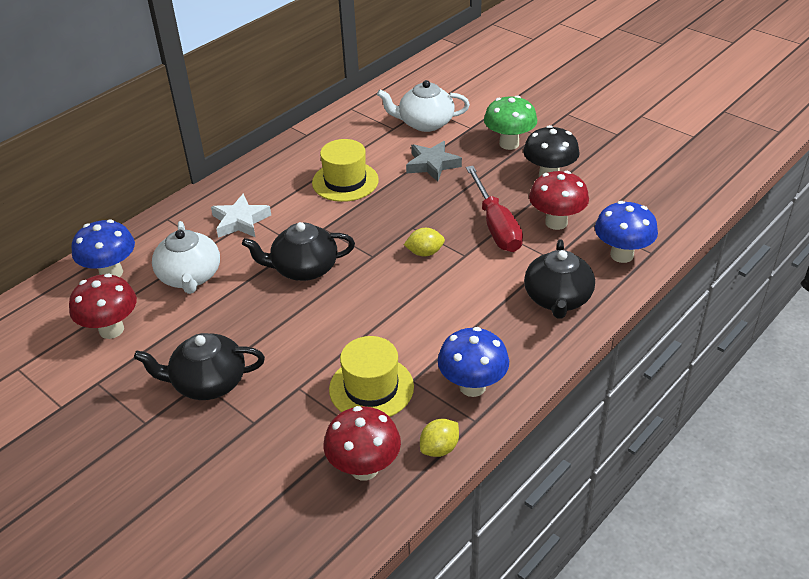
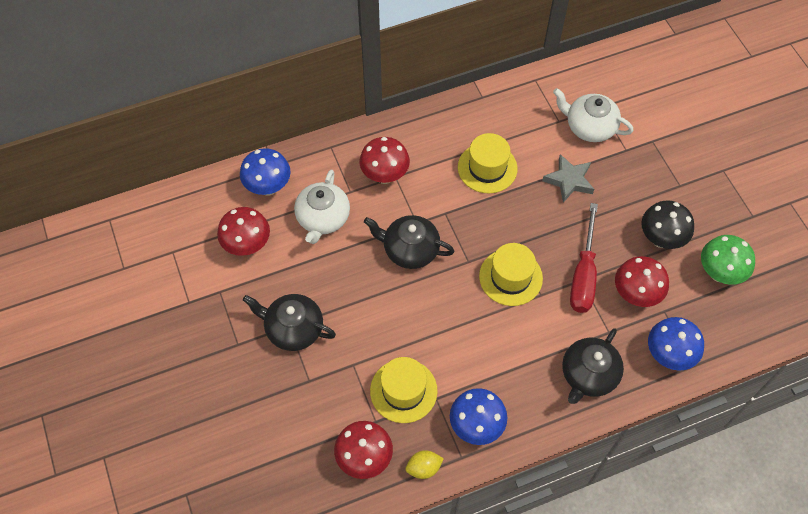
camera: 25 degrees right, 20 degrees up
white star [211,193,271,238] -> red mushroom [359,137,410,184]
yellow lemon [404,228,445,256] -> yellow hat [479,243,543,306]
green mushroom [484,95,537,150] -> green mushroom moved to [701,235,755,285]

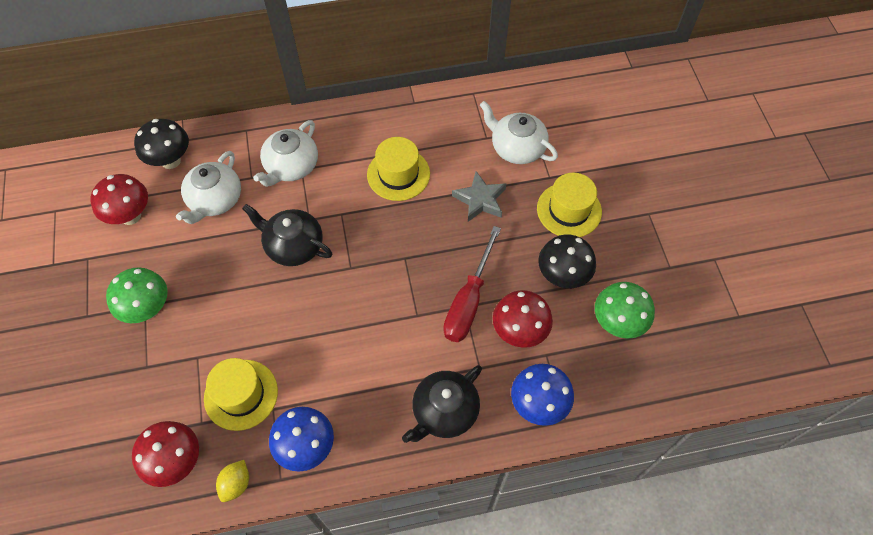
camera: 10 degrees right, 0 degrees up
blue mushroom [240,148,291,195] -> black mushroom [134,119,189,169]
black teapot [243,294,336,351] -> green mushroom [106,267,168,323]
red mushroom [359,137,410,184] -> white teapot [253,120,318,187]
yellow lemon [406,450,444,479] -> yellow lemon turned 60 degrees counterclockwise [216,460,249,502]
yellow hat [479,243,543,306] -> yellow hat moved to [537,173,602,237]

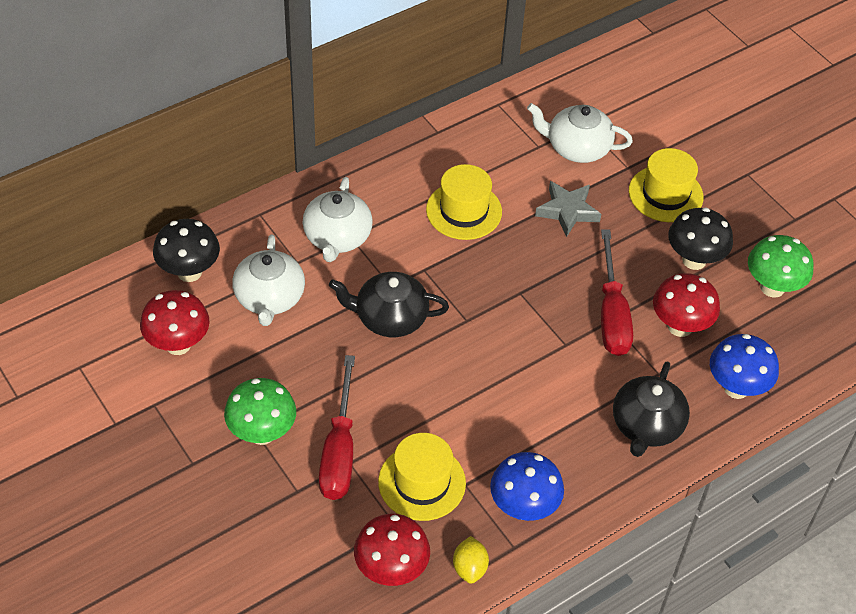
camera: 25 degrees left, 10 degrees down
none -> red screwdriver [319,355,355,500]

